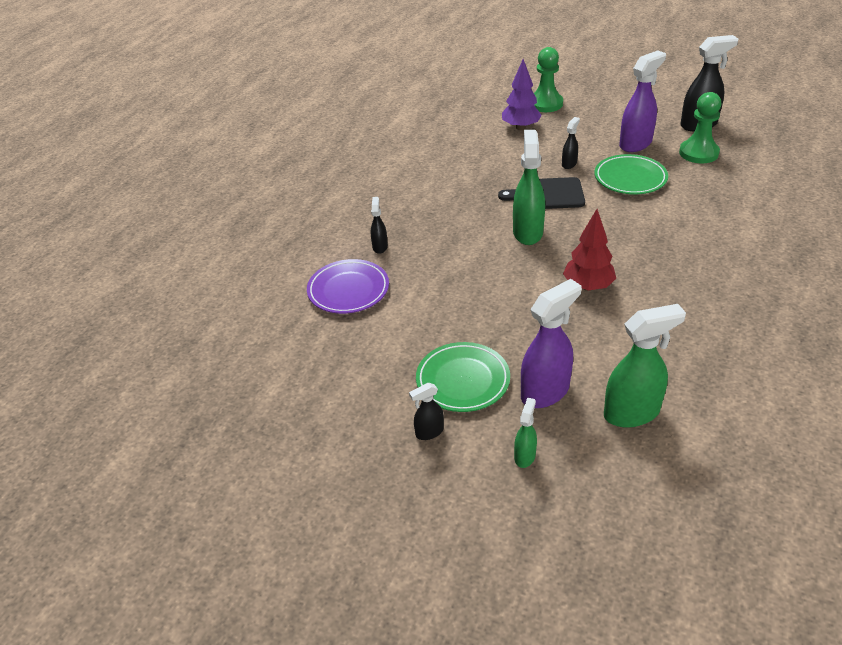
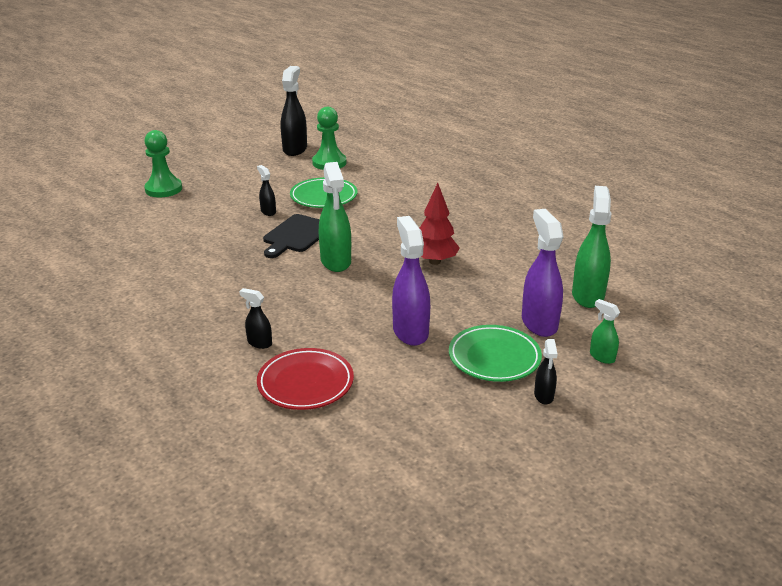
camera: 65 degrees left, 10 degrees down
purple plate [307,259,389,314] -> red plate [257,348,354,410]
purple tree [502,59,542,130] -> none
green spray bottle [513,130,545,245] -> green spray bottle turned 135 degrees counterclockwise [319,162,351,272]
purple spray bottle [619,50,666,152] -> purple spray bottle moved to [392,216,430,346]

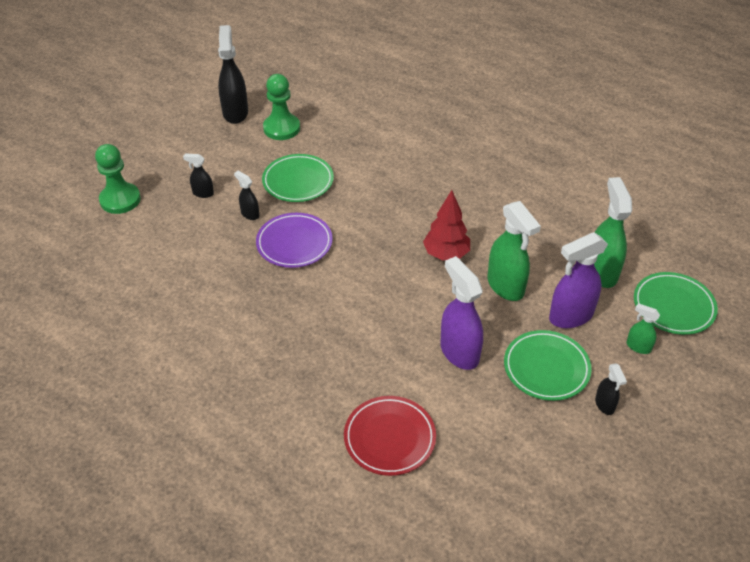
camera: 15 degrees left, 15 degrees up
black spray bottle [239,288,272,349] -> black spray bottle moved to [183,153,214,198]
black cutting board [263,214,320,258] -> purple plate [256,213,333,268]
green spray bottle [319,162,351,272] -> green spray bottle moved to [488,201,541,301]
purple spray bottle [522,209,564,337] -> purple spray bottle turned 90 degrees counterclockwise [549,232,608,328]
none -> green plate [634,272,718,335]

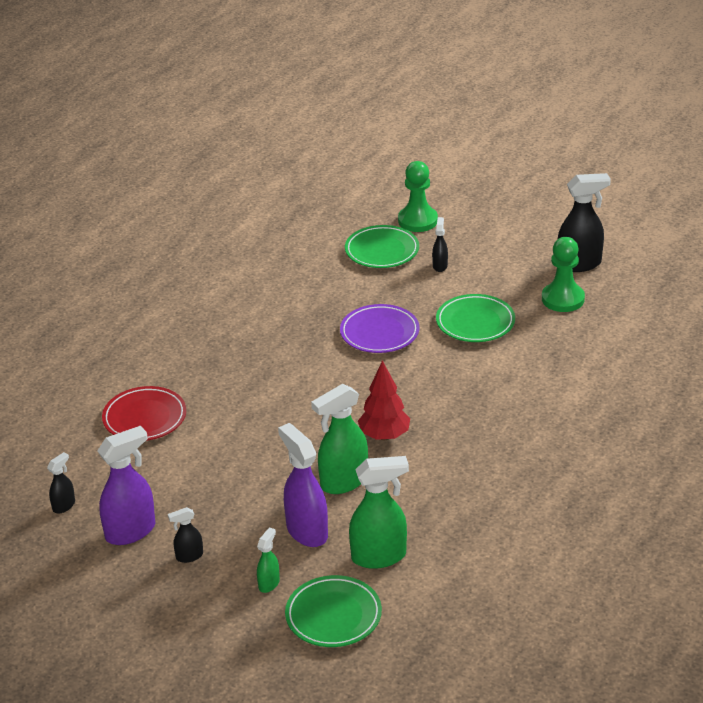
camera: 85 degrees right, 10 degrees down
black spray bottle [234,171,259,220] -> black spray bottle moved to [47,452,75,513]
purple spray bottle [440,256,483,370] -> purple spray bottle moved to [97,426,155,545]
green plate [504,330,592,401] -> green plate moved to [345,225,419,268]

